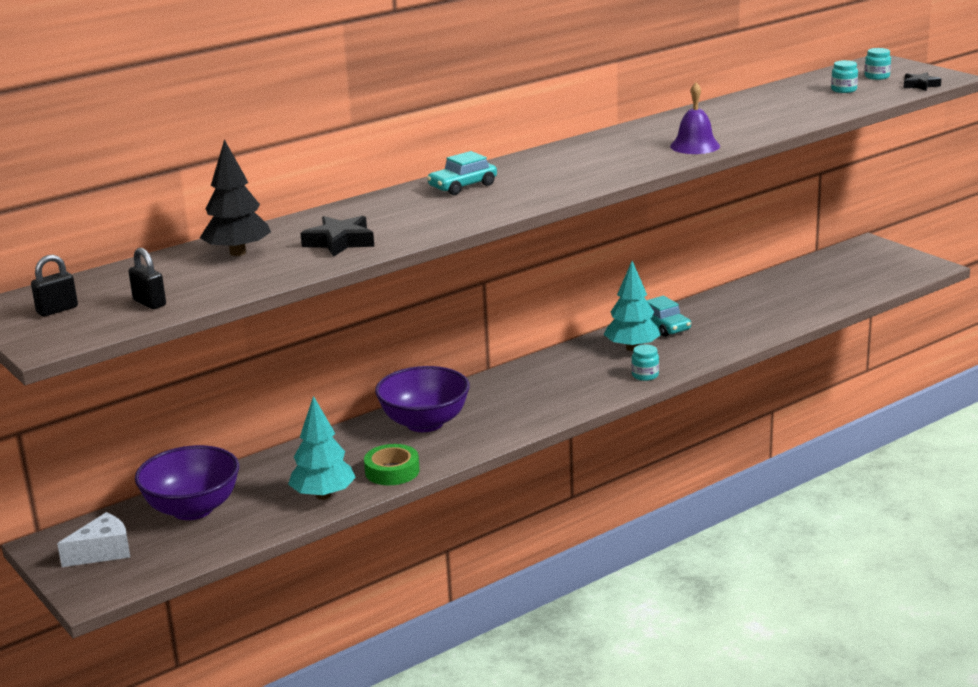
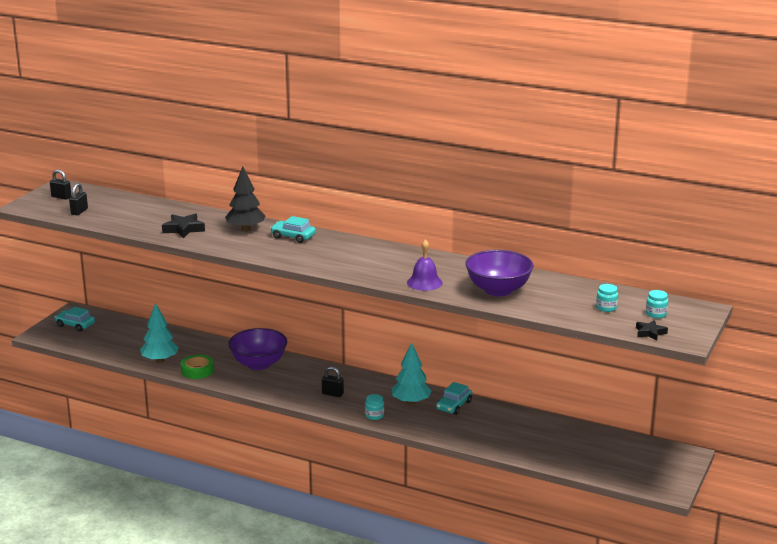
camera: 60 degrees right, 0 degrees up
white cheese [57,512,130,567] -> turquoise car [55,307,95,332]
purple bowl [135,445,239,520] -> purple bowl moved to [465,250,534,296]
black tree [200,139,271,256] -> black tree moved to [225,166,265,231]
none -> black padlock [322,367,344,397]

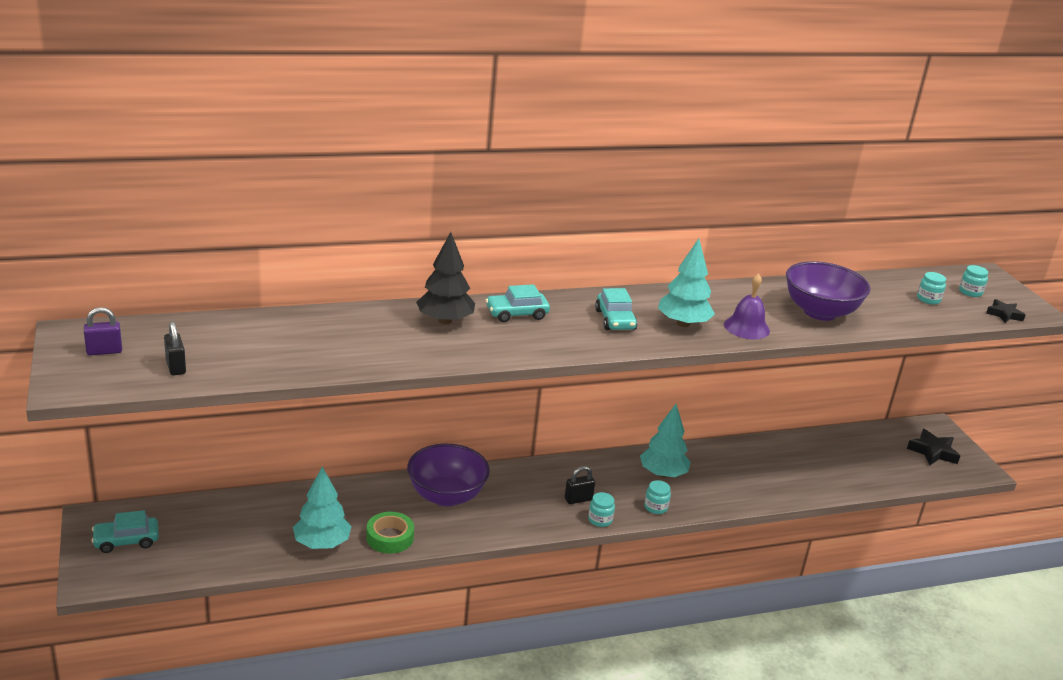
camera: 45 degrees left, 5 degrees up
black padlock [50,169,72,200] -> purple padlock [84,307,122,356]
black star [162,213,205,238] -> black star moved to [907,429,960,465]
turquoise car [436,382,472,415] -> turquoise car moved to [595,288,637,330]
none -> turquoise jar [588,492,615,527]
none -> turquoise tree [658,239,715,327]

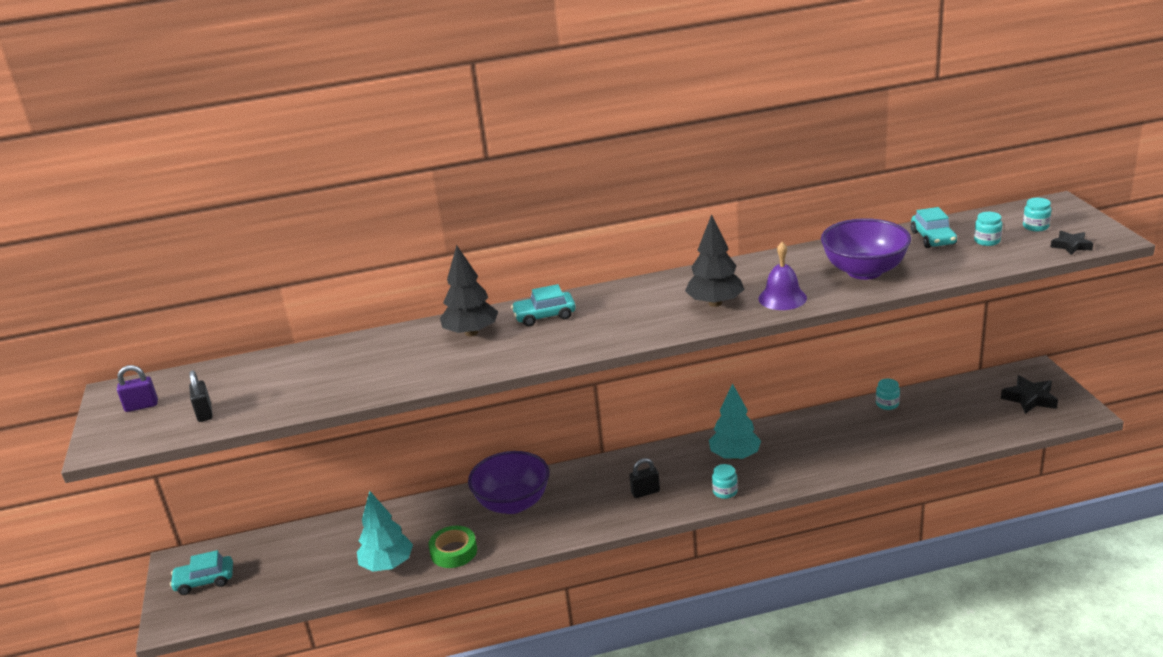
camera: 10 degrees right, 0 degrees up
turquoise jar [588,492,615,527] -> turquoise jar moved to [876,379,900,410]
turquoise car [595,288,637,330] -> turquoise car moved to [911,207,957,248]
turquoise tree [658,239,715,327] -> black tree [685,214,744,307]

